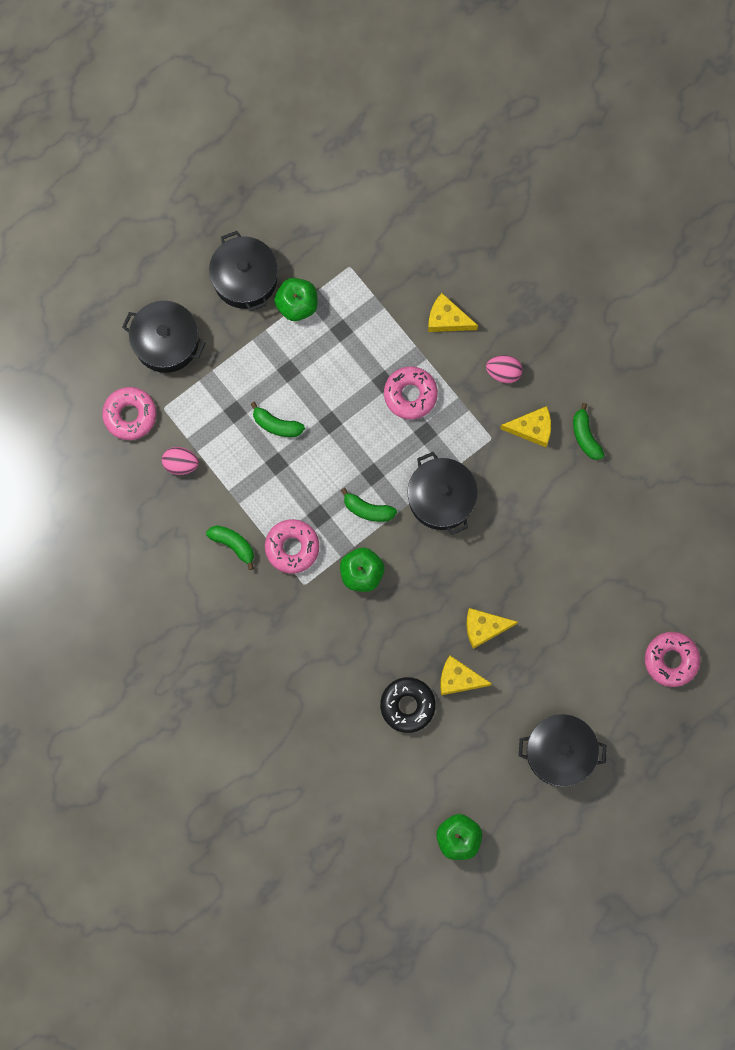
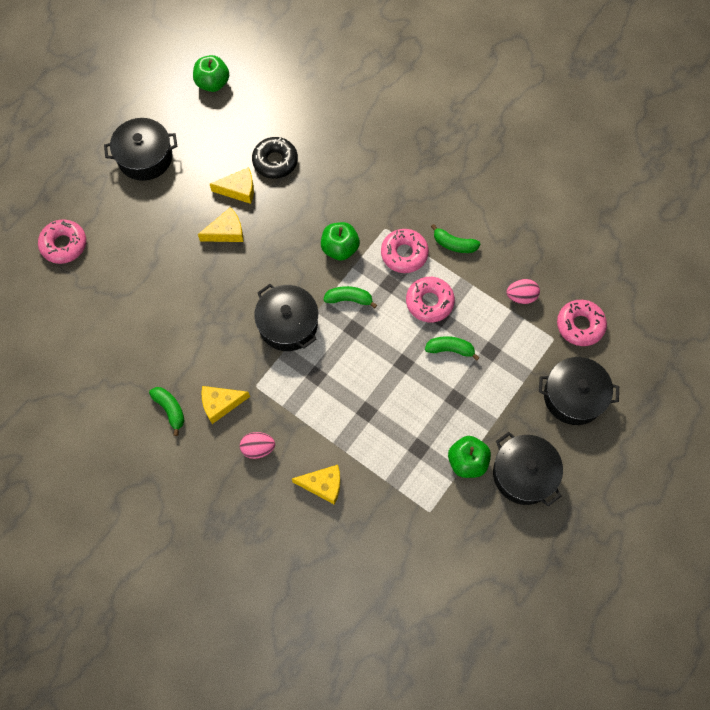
camera: 165 degrees right, 10 degrees down
pink donut [384,366,438,419] -> pink donut moved to [406,277,455,322]

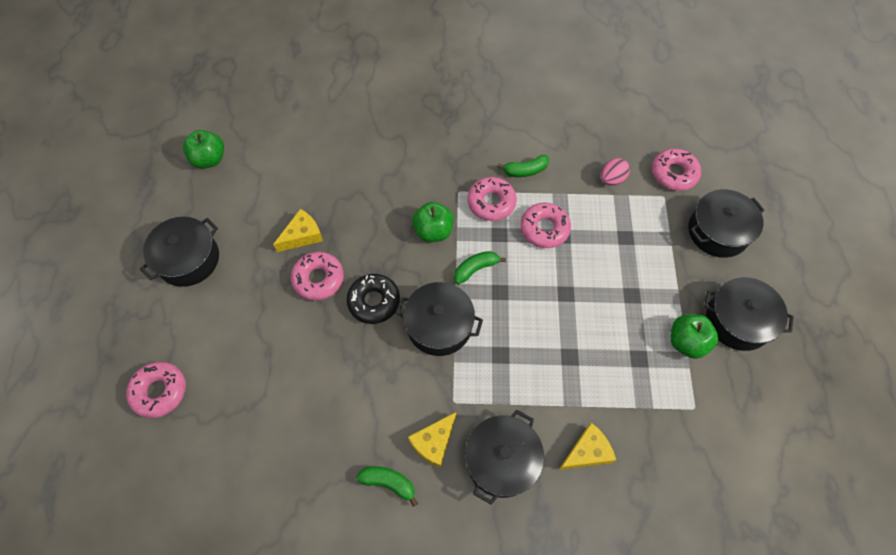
camera: 35 degrees left, 5 degrees down
yellow cheese [198,207,243,242] -> pink donut [291,252,344,301]
pink egg [240,432,275,459] -> black pot [465,410,544,505]
black donut [252,137,298,179] -> black donut moved to [346,274,400,324]
green banana [425,336,480,361] -> none

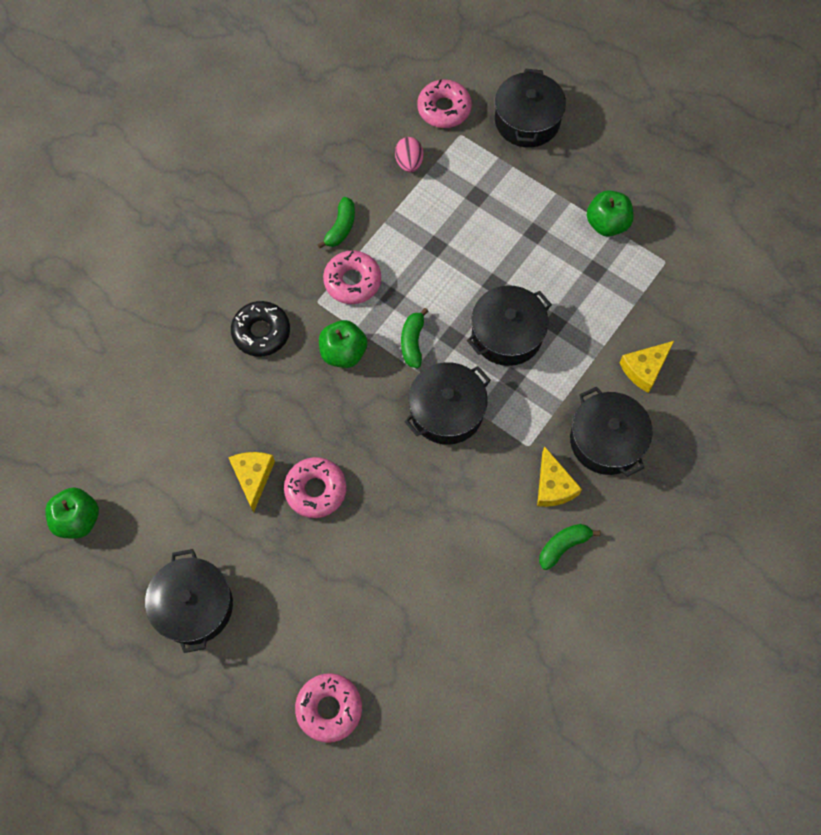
camera: 55 degrees left, 5 degrees up
black donut [346,274,400,324] -> black donut moved to [231,301,290,356]
pink donut [521,203,571,248] -> none
yellow cheese [559,423,616,470] -> yellow cheese turned 135 degrees counterclockwise [619,341,674,393]
black pot [704,277,794,351] -> black pot moved to [467,285,552,366]

